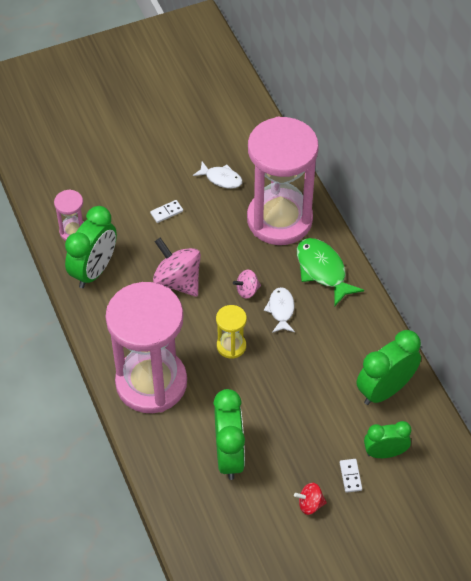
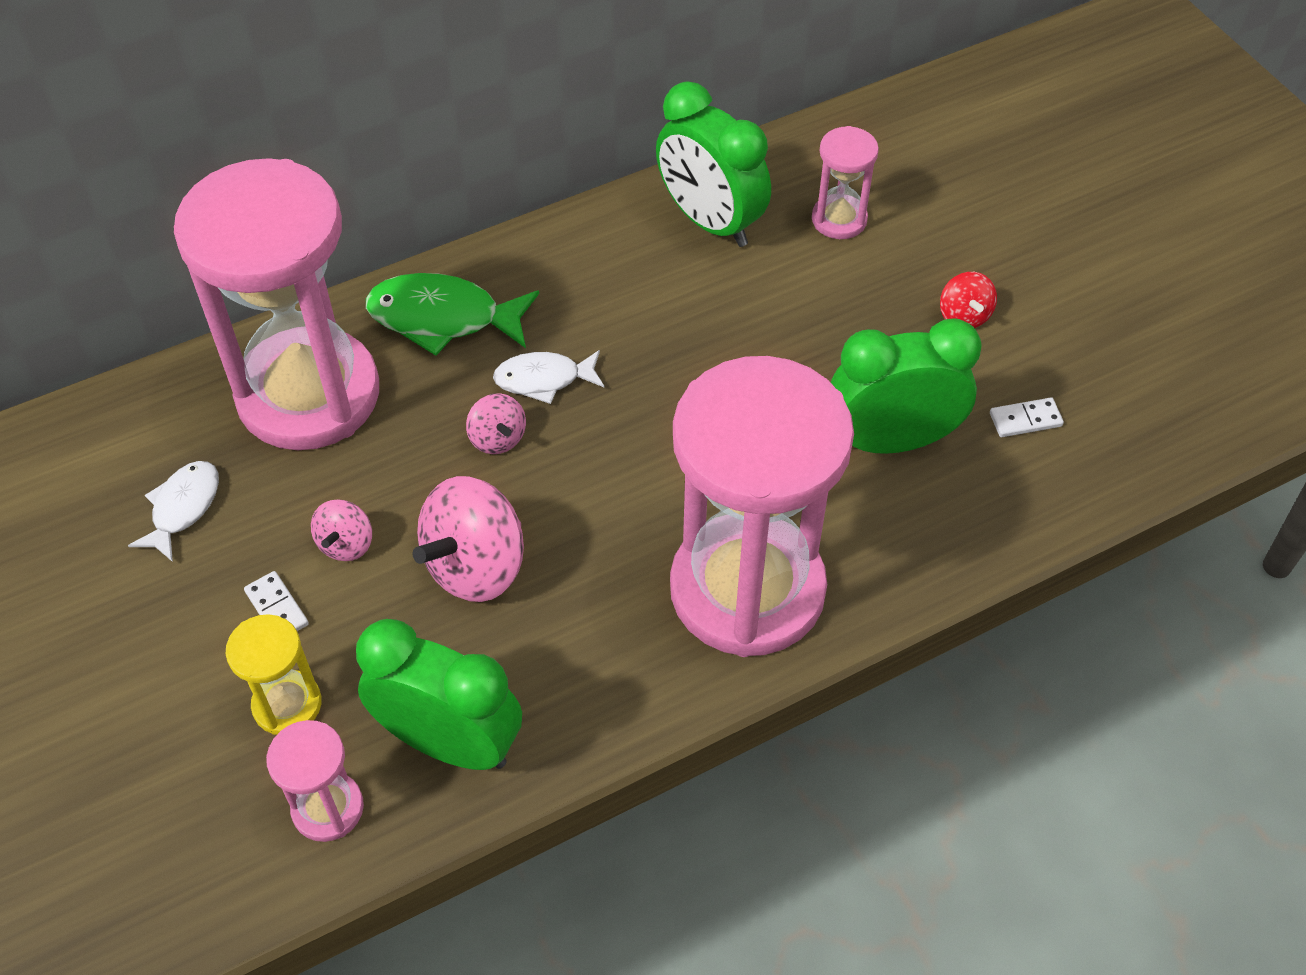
camera: 95 degrees left, 0 degrees up
yellow hourglass [216,305,247,359] -> yellow hourglass moved to [226,614,322,735]
green fish [297,238,364,306] -> green fish turned 45 degrees clockwise [366,273,539,356]
white domino [340,459,362,493] -> white domino moved to [990,398,1064,437]
green clock [364,421,411,458] -> pink hourglass [812,126,879,239]
none -> pink spinning top [311,500,372,561]

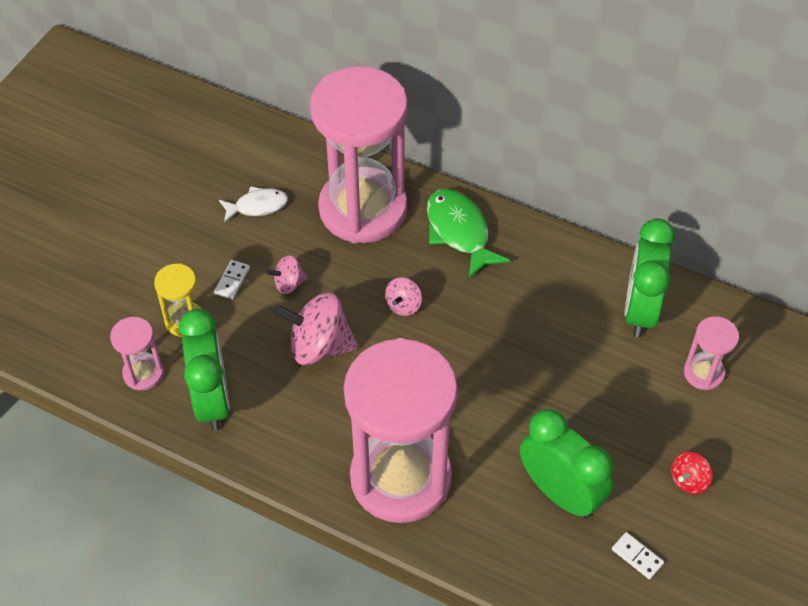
camera: 55 degrees right, 0 degrees up
white fish [493,350,604,404] -> none

